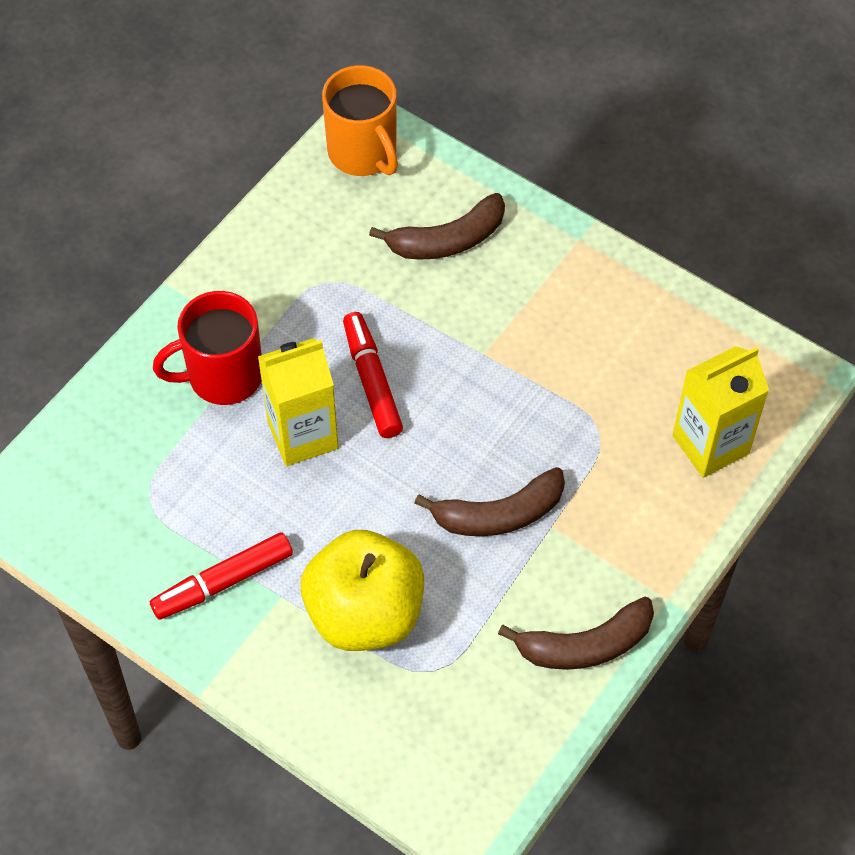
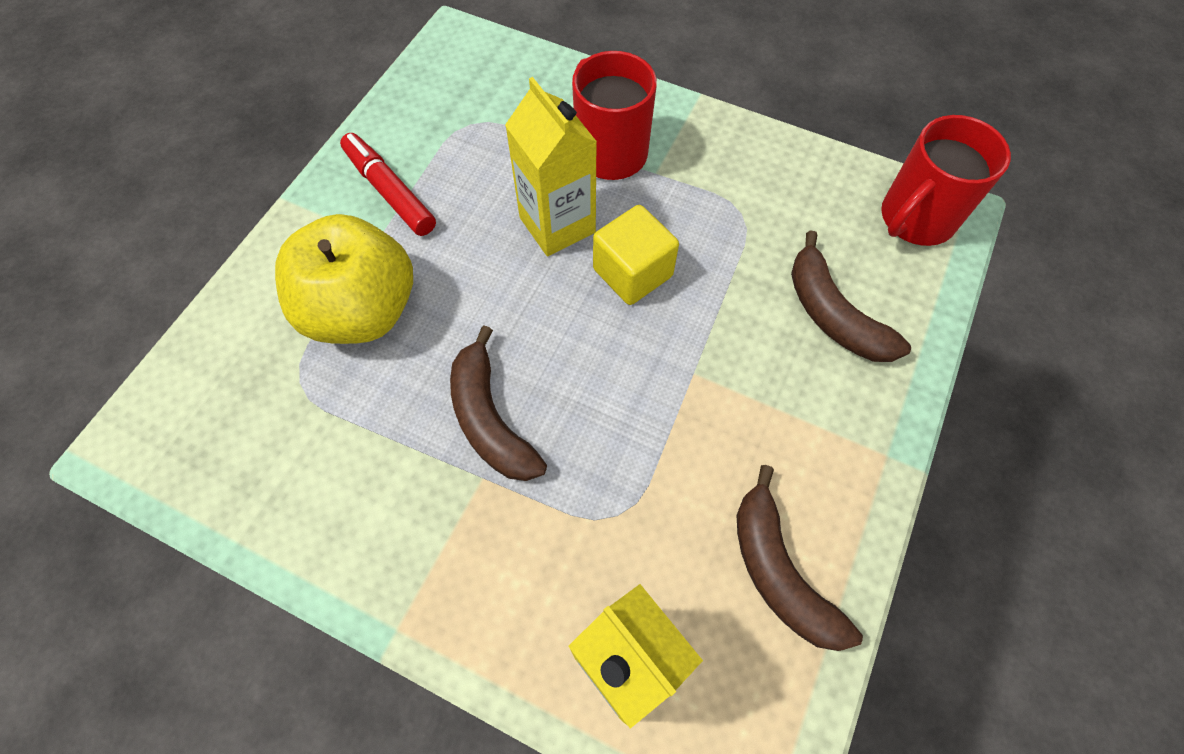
camera: 80 degrees right, 5 degrees up
orange mug [322,65,398,176] -> red mug [881,115,1011,246]
red marker [343,312,403,438] -> yellow cube [593,205,679,305]
brown banana [498,597,654,670] -> brown banana moved to [737,465,863,651]

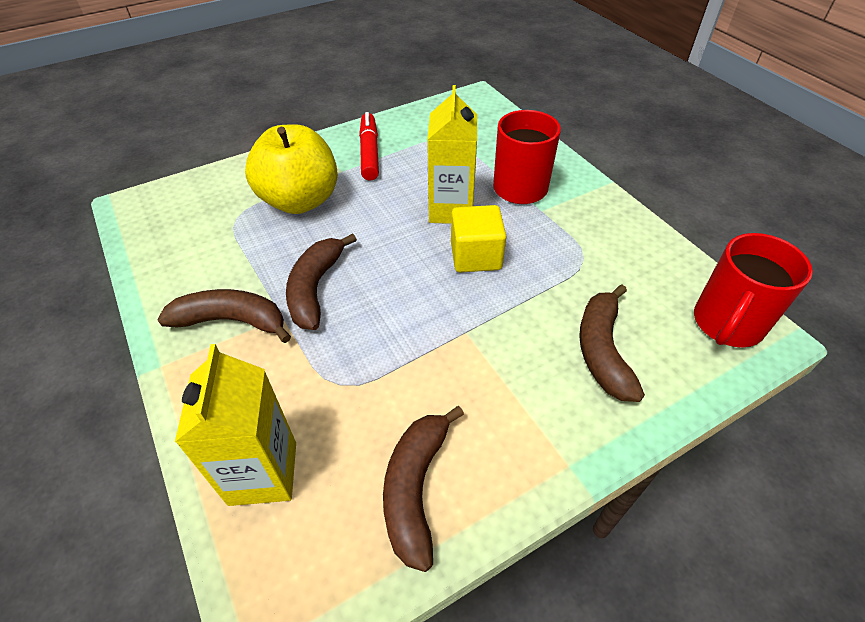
camera: 35 degrees right, 15 degrees down
red mug [881,115,1011,246] -> red mug turned 45 degrees counterclockwise [694,233,813,347]
none -> brown banana [157,289,291,343]

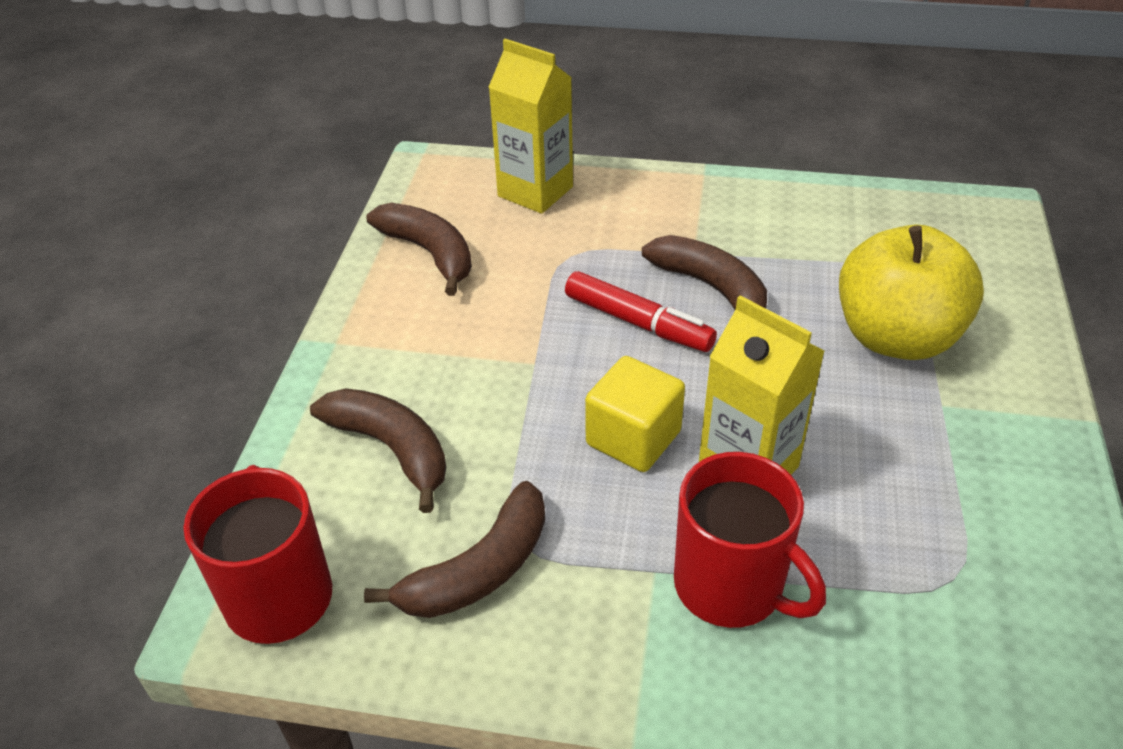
camera: 130 degrees right, 5 degrees down
brown banana [157,289,291,343] -> brown banana moved to [364,481,545,618]
red marker [359,112,379,181] -> red marker moved to [565,271,717,352]

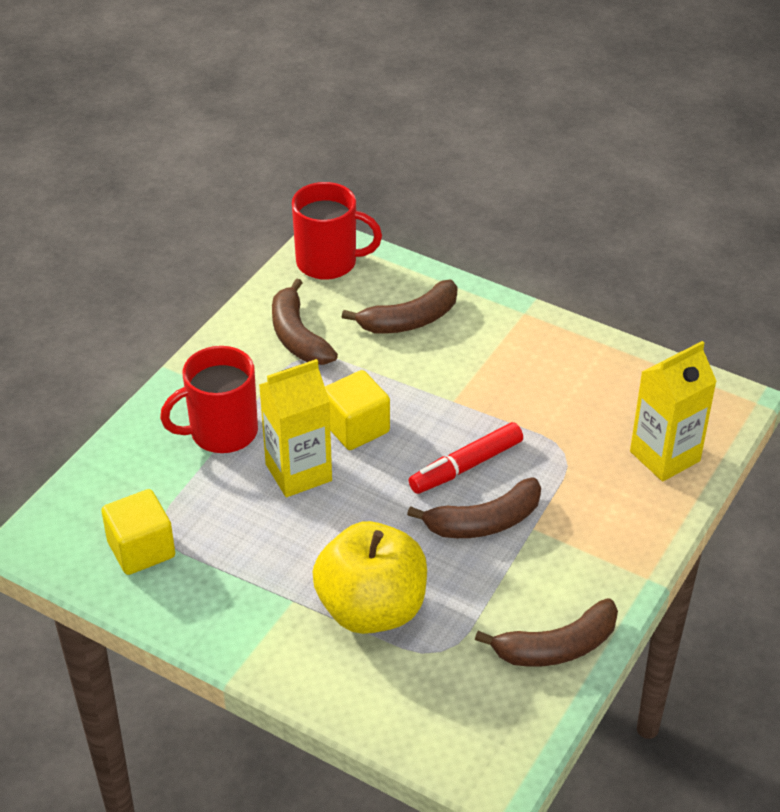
camera: 110 degrees right, 0 degrees up
brown banana [366,203,472,296] -> brown banana moved to [475,598,618,667]
none -> yellow cube [101,489,175,575]

